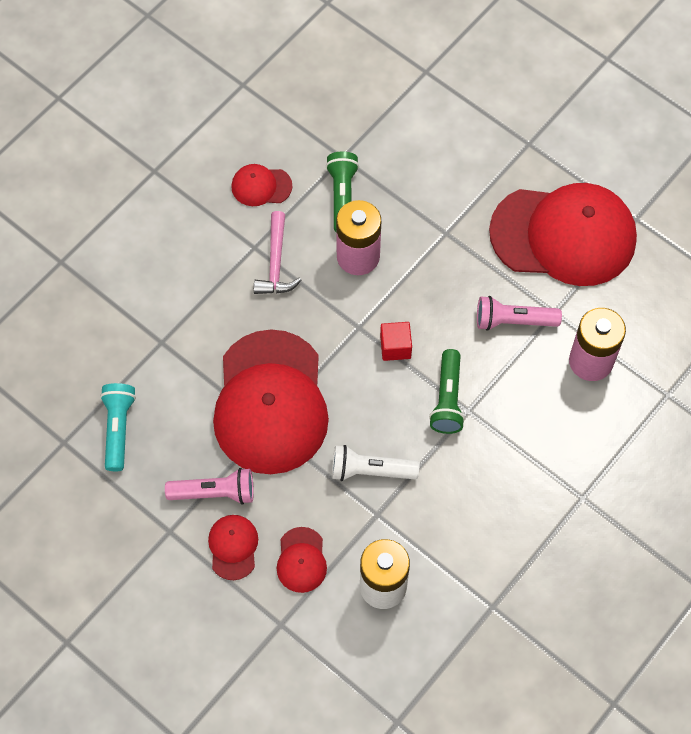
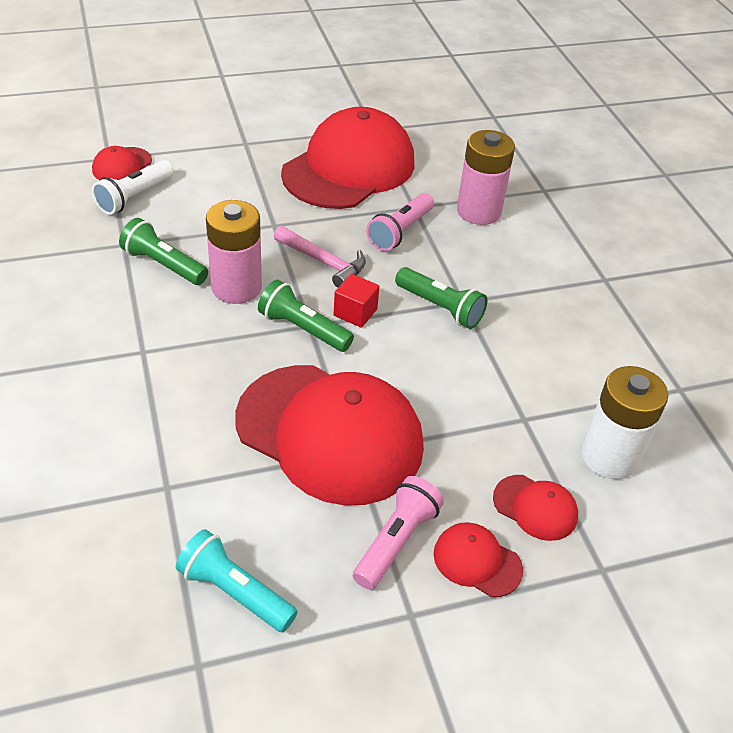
camera: 60 degrees left, 20 degrees down
red cap [231,164,292,206] -> red cap moved to [92,146,152,180]
pink hammer [254,211,302,294] -> pink hammer moved to [274,226,366,288]
white flashlight [332,445,419,481] -> white flashlight moved to [92,160,174,215]
none -> green flashlight [258,279,354,352]

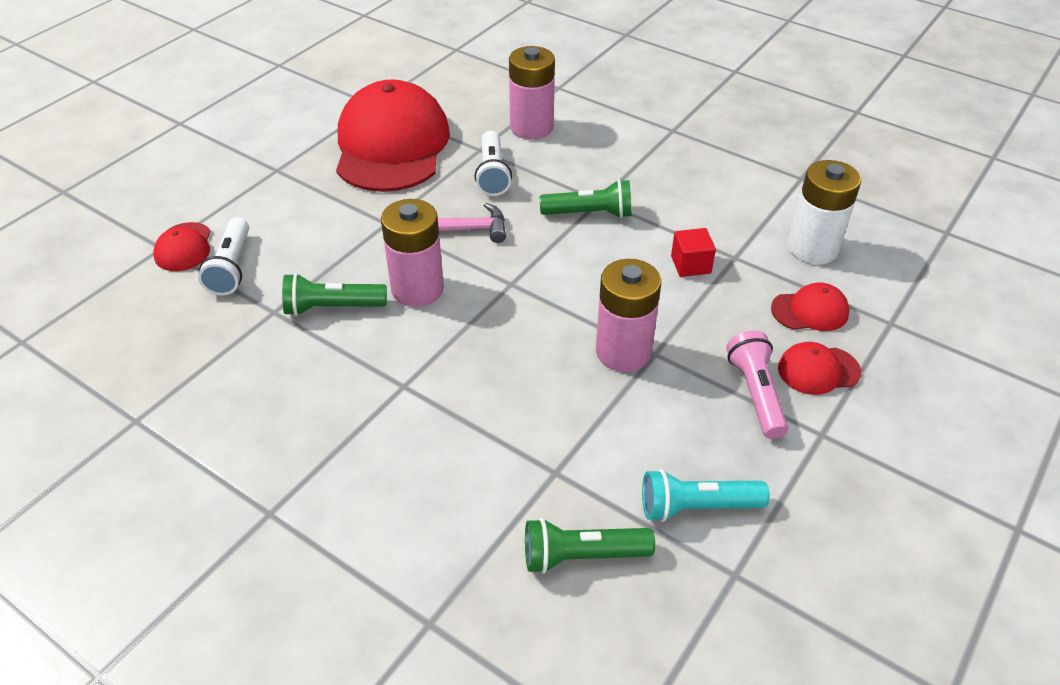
camera: 35 degrees left, 0 degrees up
red cap [235,365,424,506] -> pink battery [596,259,661,372]
green flashlight [258,279,354,352] -> green flashlight moved to [525,518,655,574]
red cube [334,274,379,328] -> red cube moved to [671,228,716,277]
pink flashlight [366,193,434,251] -> white flashlight [475,131,512,196]

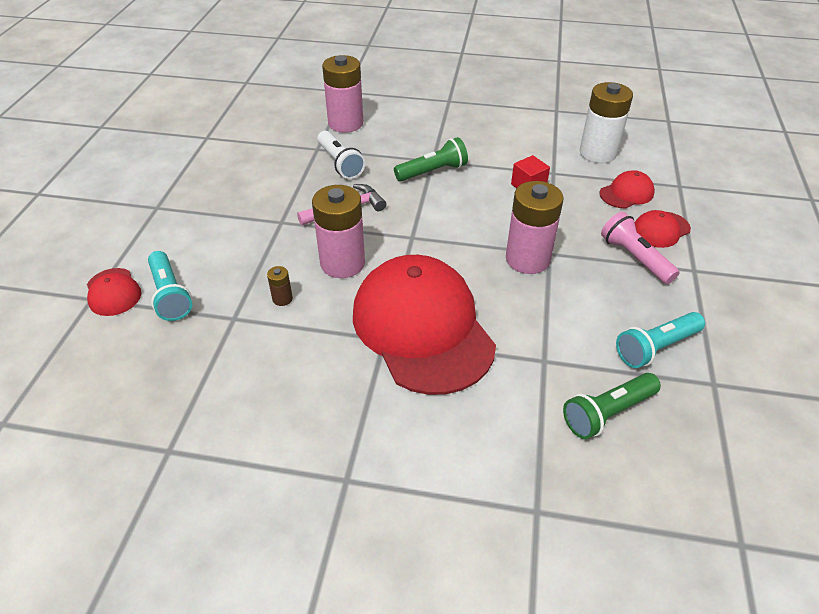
camera: 25 degrees left, 0 degrees up
white flashlight [198,217,249,296] -> turquoise flashlight [148,251,192,321]
green flashlight [282,273,387,316] -> brown battery [267,266,293,306]
red cap [336,79,450,192] -> red cap moved to [353,255,496,395]

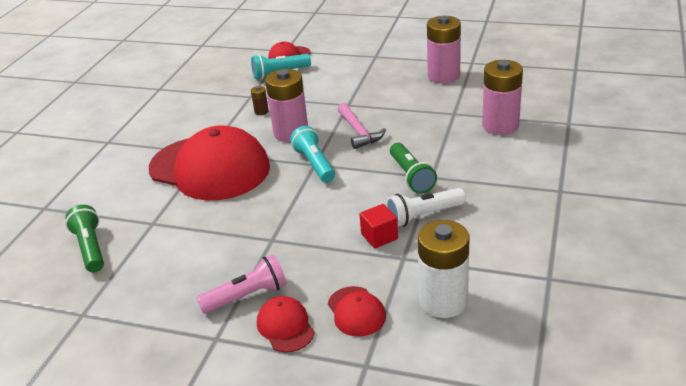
camera: 100 degrees right, 10 degrees down
white flashlight [317,131,365,179] -> white flashlight moved to [386,188,466,227]
red cap [353,255,496,395] -> red cap turned 45 degrees clockwise [149,125,270,200]
pink battery [506,181,563,274] -> pink battery moved to [427,16,461,83]
turquoise flashlight [616,312,705,368] -> turquoise flashlight moved to [290,126,335,183]

